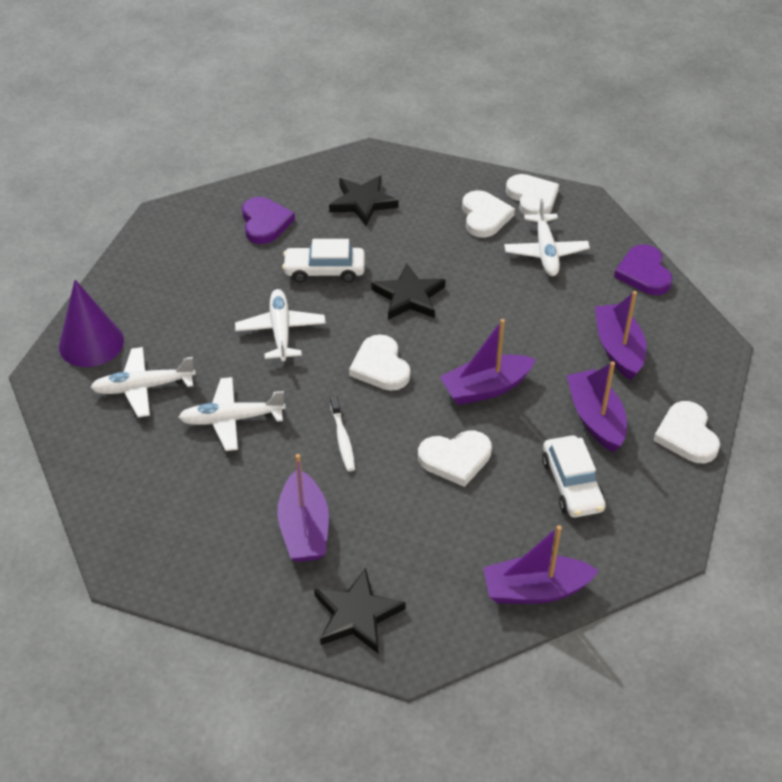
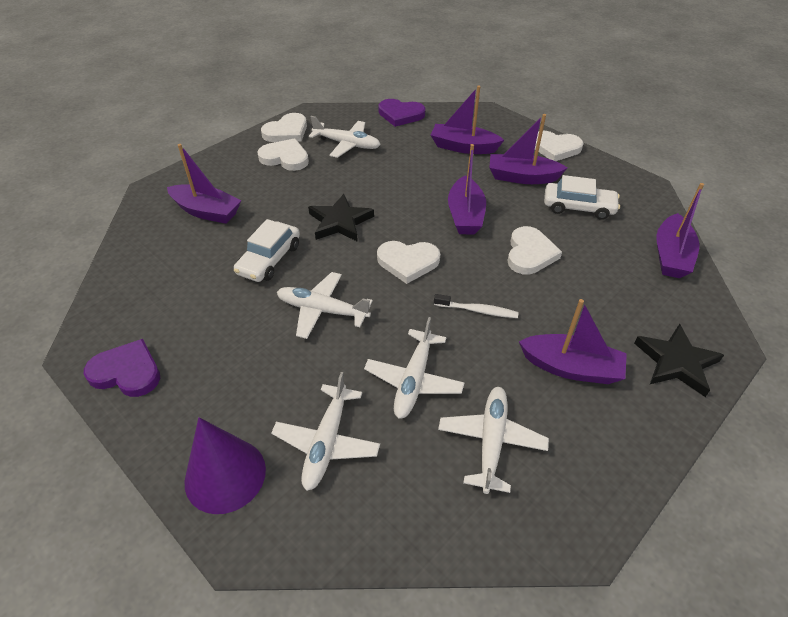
camera: 65 degrees left, 0 degrees up
purple heart [242,197,295,244] -> purple heart moved to [84,339,160,397]
black star [329,176,398,226] -> purple boat [167,144,242,224]
white heart [506,174,559,215] -> white heart turned 135 degrees clockwise [261,113,307,142]
none -> white plane [438,387,549,494]

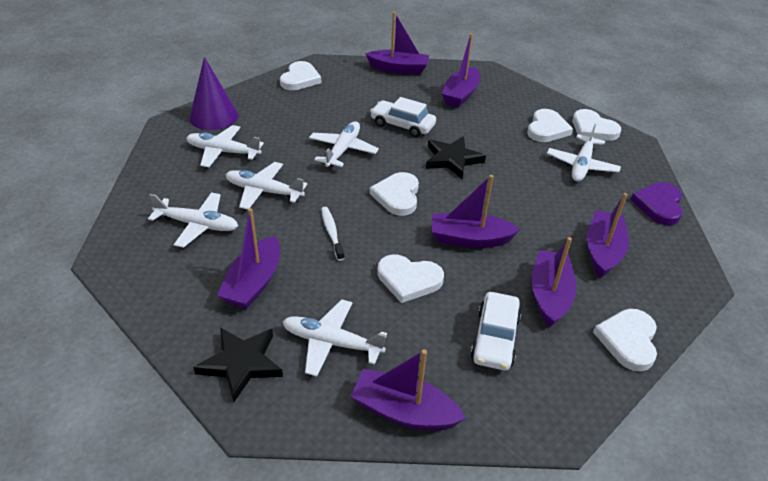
camera: 90 degrees right, 5 degrees down
purple heart [84,339,160,397] -> white heart [280,61,321,90]
white toothbrush [434,294,519,318] -> white toothbrush turned 150 degrees clockwise [321,207,345,261]
none -> white plane [282,299,387,377]
none -> purple boat [365,12,429,74]

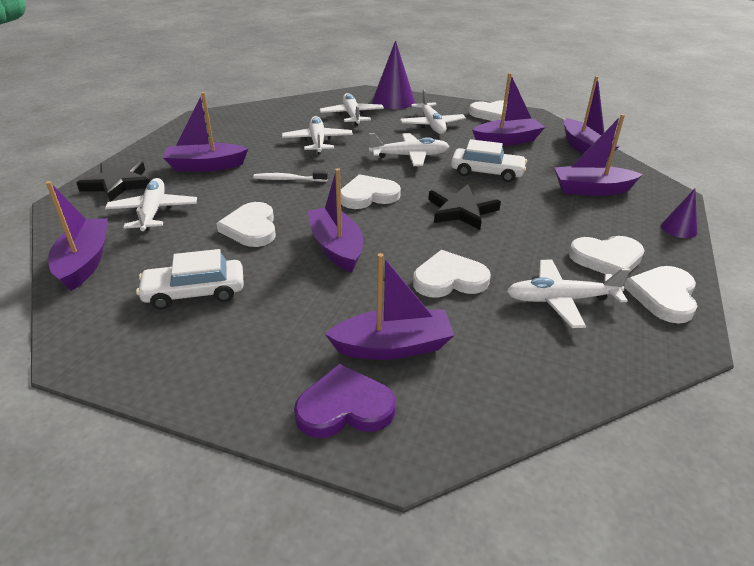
camera: 65 degrees right, 5 degrees down
white plane [148,192,238,248] -> white plane moved to [400,90,466,134]
white toothbrush [321,207,345,261] -> white toothbrush turned 135 degrees counterclockwise [253,170,328,182]
white car [370,97,436,137] -> white car turned 105 degrees clockwise [451,139,527,182]
purple boat [531,237,577,327] -> purple boat moved to [472,73,545,146]
white heart [593,309,657,371] -> white heart moved to [413,250,491,298]
purple heart [630,182,683,225] -> purple heart moved to [294,364,395,438]
none -> purple cone [661,189,697,238]

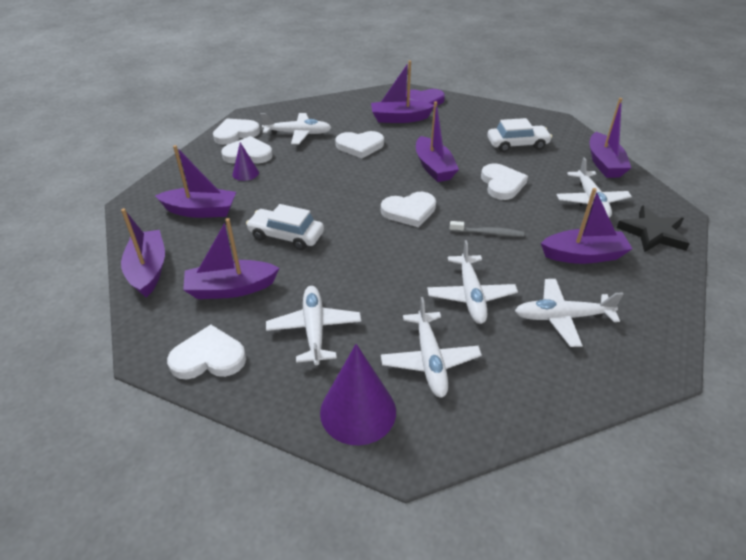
camera: 175 degrees left, 5 degrees up
white toothbrush [253,170,328,182] -> grey toothbrush [450,221,524,237]
white plane [369,133,450,166] -> white plane moved to [515,279,623,347]
black star [428,184,501,230] -> none
white heart [624,266,697,324] -> white heart turned 150 degrees counterclockwise [213,118,260,145]
purple cone [661,189,697,238] -> purple cone moved to [233,142,259,181]

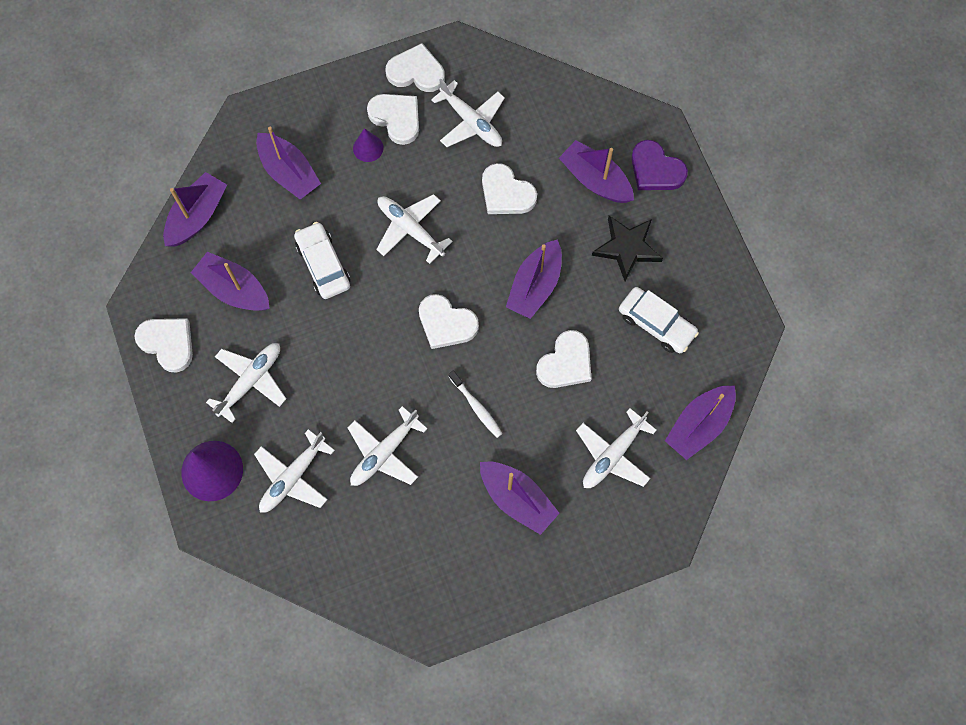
camera: 45 degrees right, 30 degrees up
grey toothbrush [450,221,524,237] -> white toothbrush [449,370,503,438]
white plane [515,279,623,347] -> white plane moved to [376,194,453,264]
black star [617,205,690,252] -> black star moved to [592,216,663,282]

